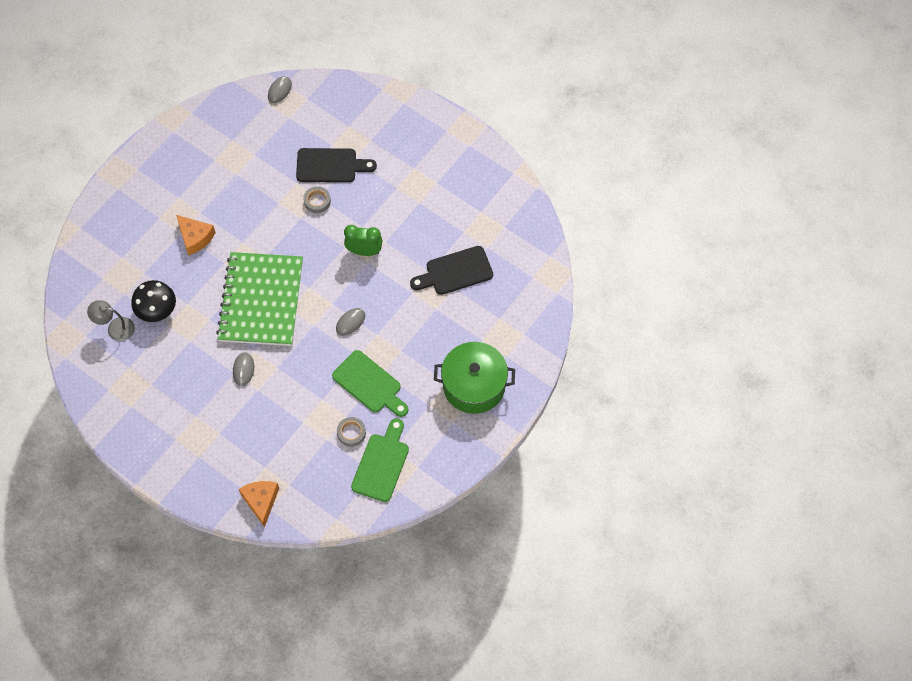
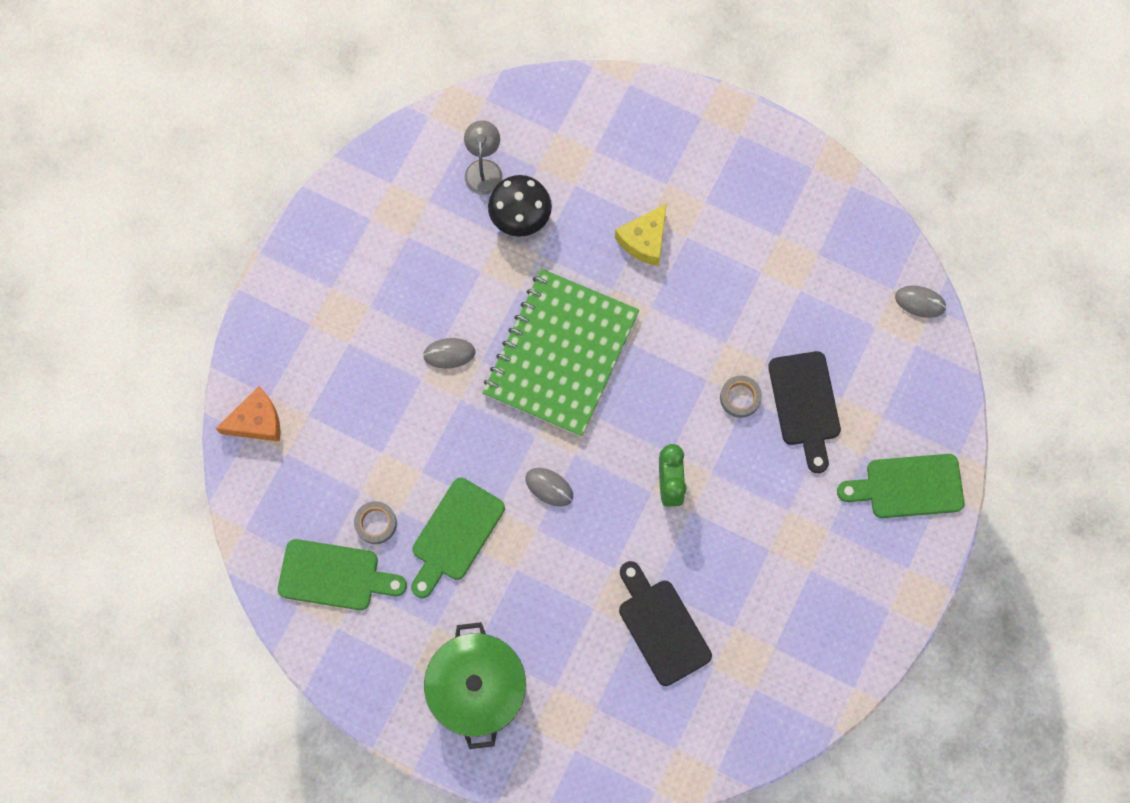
camera: 80 degrees right, 10 degrees up
orange cheese [176,215,216,256] -> yellow cheese [615,203,667,266]
green notebook [216,252,303,346] -> green notebook turned 60 degrees counterclockwise [483,269,639,437]
none -> green cutting board [837,454,965,518]

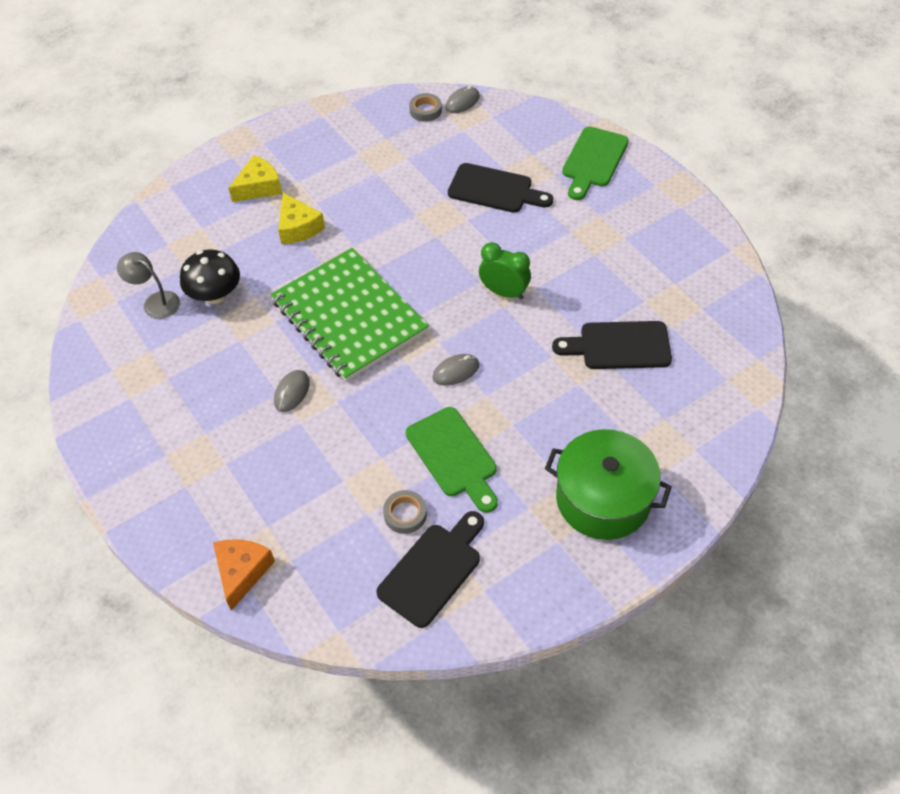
camera: 60 degrees left, 20 degrees down
green cutting board [278,539,407,610] -> black cutting board [376,511,484,628]
grey tape [720,376,762,418] -> grey tape moved to [409,93,442,122]
none -> yellow cheese [228,155,282,202]

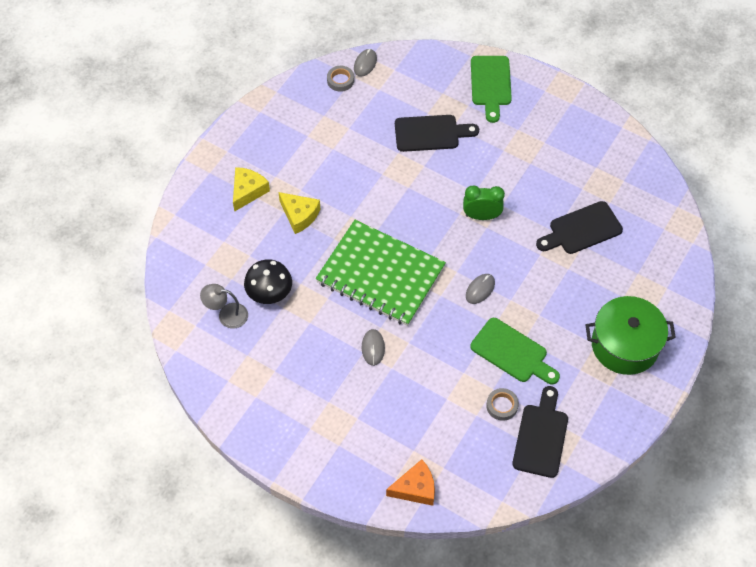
camera: 25 degrees left, 5 degrees up
orange cheese [213,539,275,611] -> orange cheese turned 90 degrees clockwise [386,459,435,506]

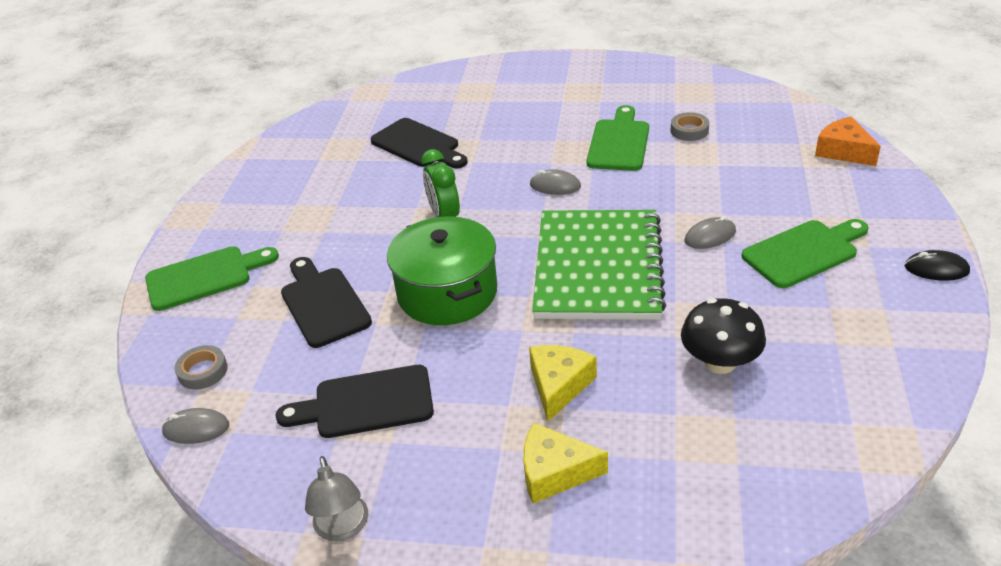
camera: 110 degrees left, 20 degrees down
grey lamp [200,284,248,329] -> grey lamp moved to [305,456,368,541]
grey tape [327,66,354,92] -> grey tape moved to [175,345,228,390]
black cutting board [512,386,568,478] -> black cutting board moved to [276,365,434,438]
green pot [586,296,676,375] -> green pot moved to [387,216,497,325]
none -> green cutting board [742,219,869,288]
none -> black mouse [905,250,970,281]

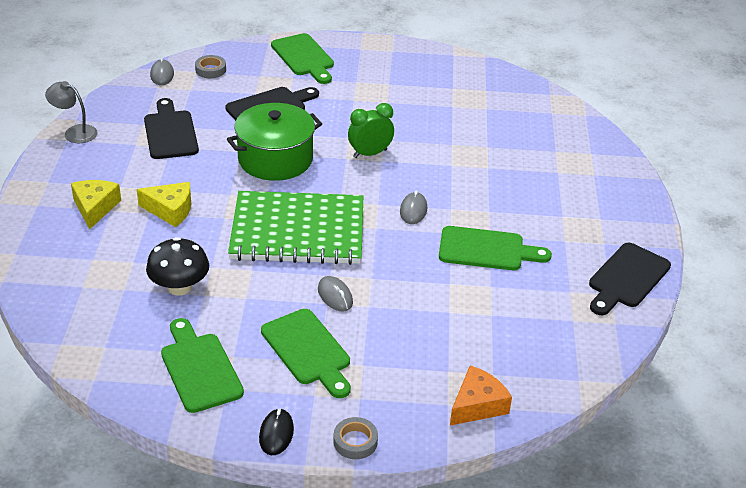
camera: 80 degrees right, 0 degrees up
grey lamp [305,456,368,541] -> grey lamp turned 45 degrees clockwise [45,81,98,143]
black cutting board [370,118,468,168] -> black cutting board moved to [589,243,671,315]
grey tape [671,112,709,141] -> grey tape moved to [333,417,378,459]
none -> green cutting board [161,318,244,413]

